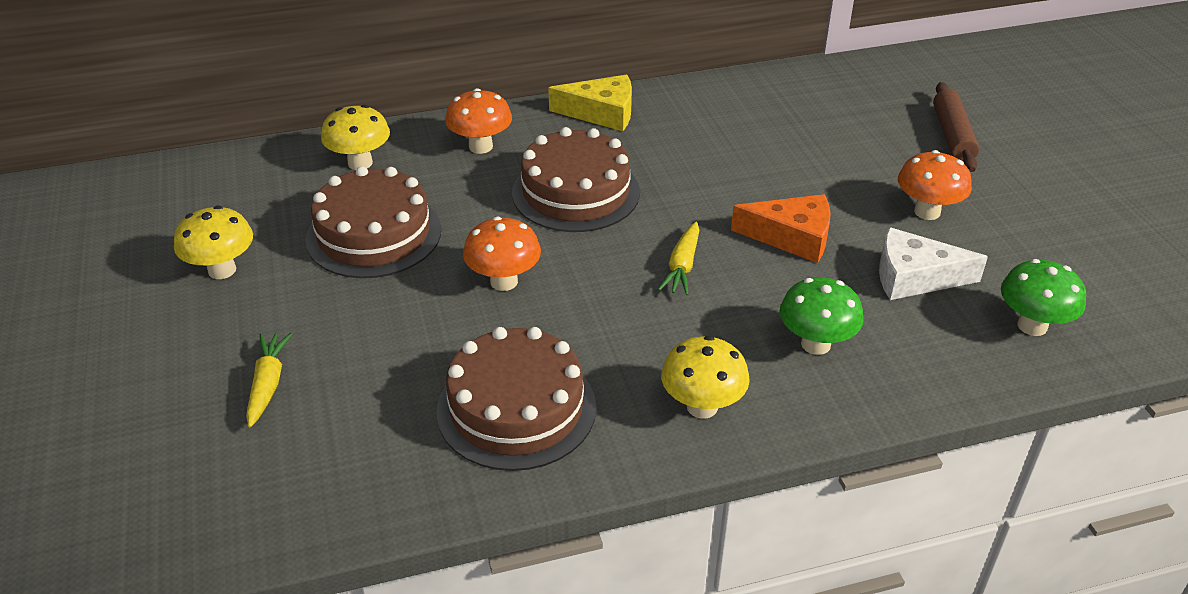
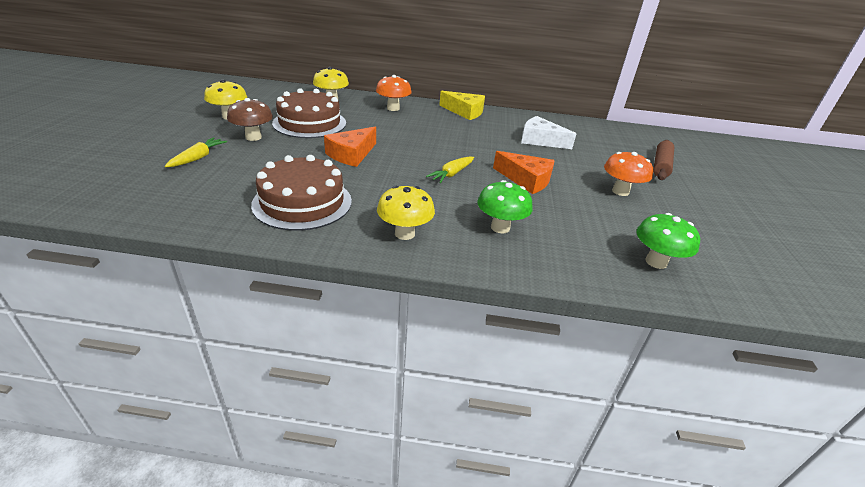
camera: 20 degrees right, 5 degrees down
orange mushroom [463,217,541,291] -> orange cheese [324,127,376,167]
brown cake [512,127,640,232] -> none
white cheese [879,227,988,300] -> white cheese moved to [521,116,576,149]
none -> brown mushroom [227,98,273,141]

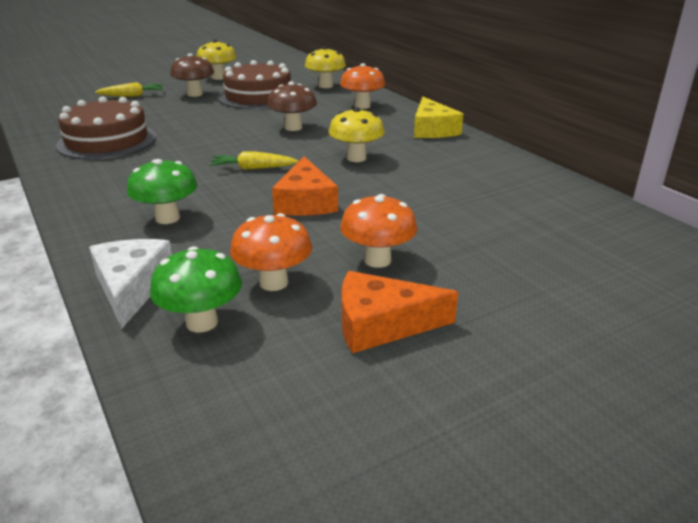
camera: 55 degrees right, 5 degrees down
orange cheese [324,127,376,167] -> orange cheese moved to [341,271,458,353]
yellow mushroom [377,186,435,240] -> yellow mushroom moved to [329,107,385,162]
white cheese [521,116,576,149] -> white cheese moved to [89,239,172,328]
brown rolling pin [653,140,674,180] -> none
none -> orange mushroom [230,213,312,291]
none -> brown mushroom [267,82,317,131]

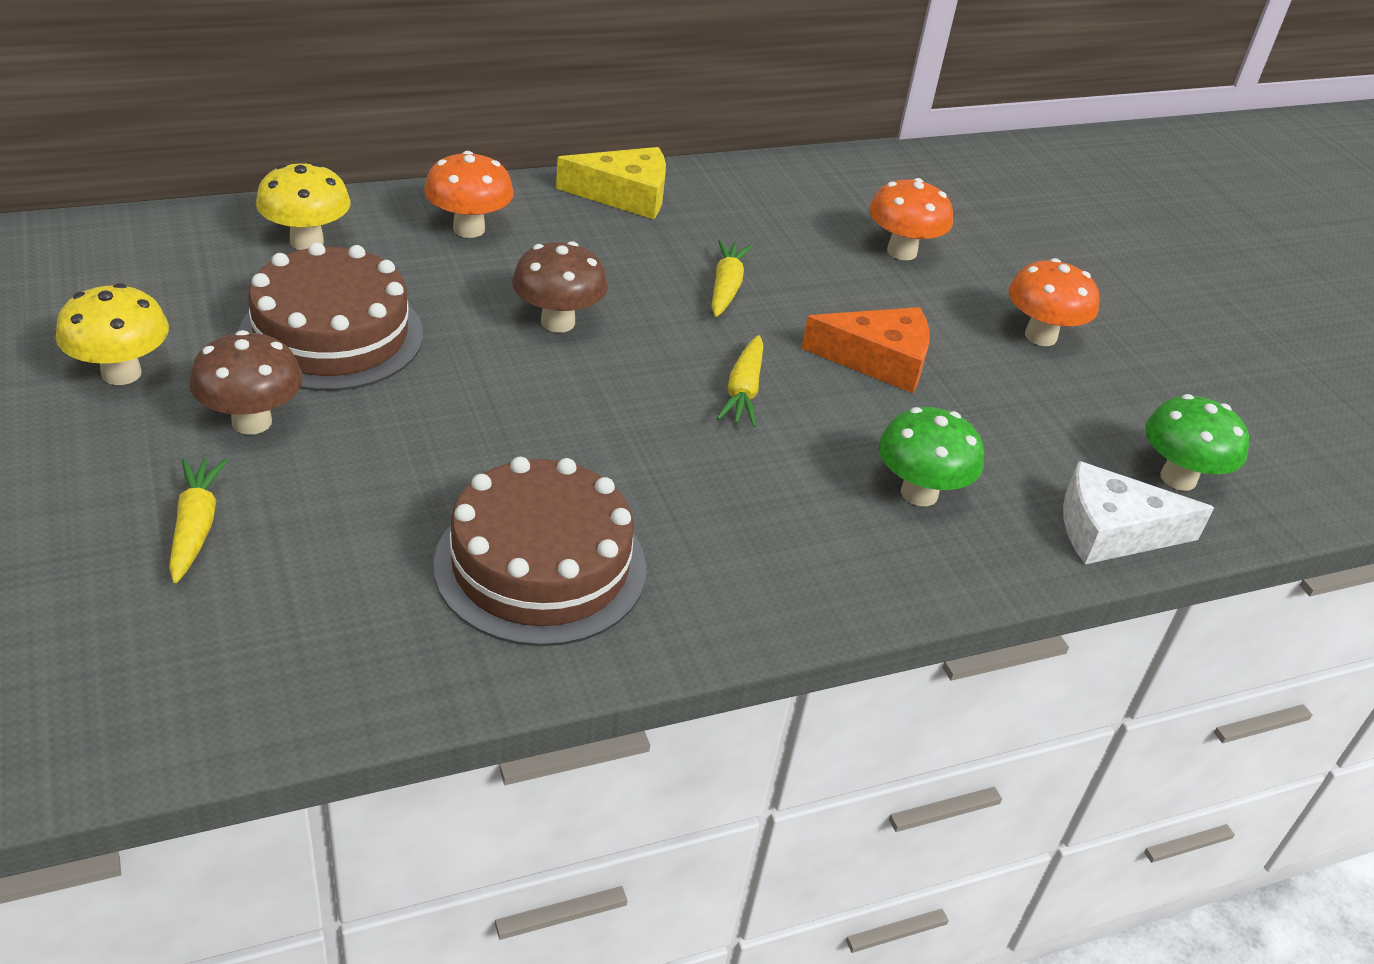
camera: 85 degrees left, 10 degrees up
orange mushroom [230,213,312,291] -> orange mushroom moved to [869,178,953,260]
yellow mushroom [329,107,385,162] -> yellow carrot [712,240,752,317]
orange cheese [341,271,458,353] -> none

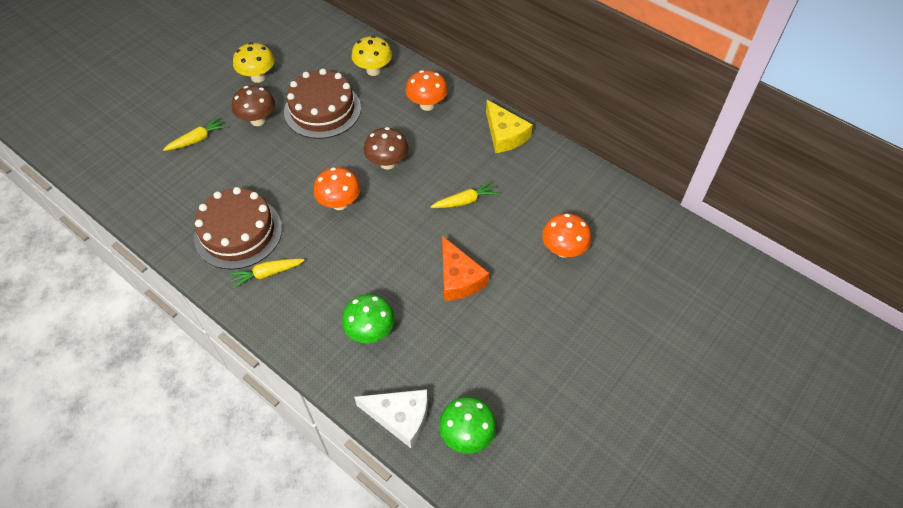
camera: 65 degrees right, 15 degrees up
yellow carrot [717,335,764,427] -> yellow carrot moved to [229,259,305,289]
orange mushroom [1009,258,1099,346] -> orange mushroom moved to [313,167,360,210]
white cheese [1063,461,1214,564] -> white cheese turned 135 degrees clockwise [354,389,428,449]

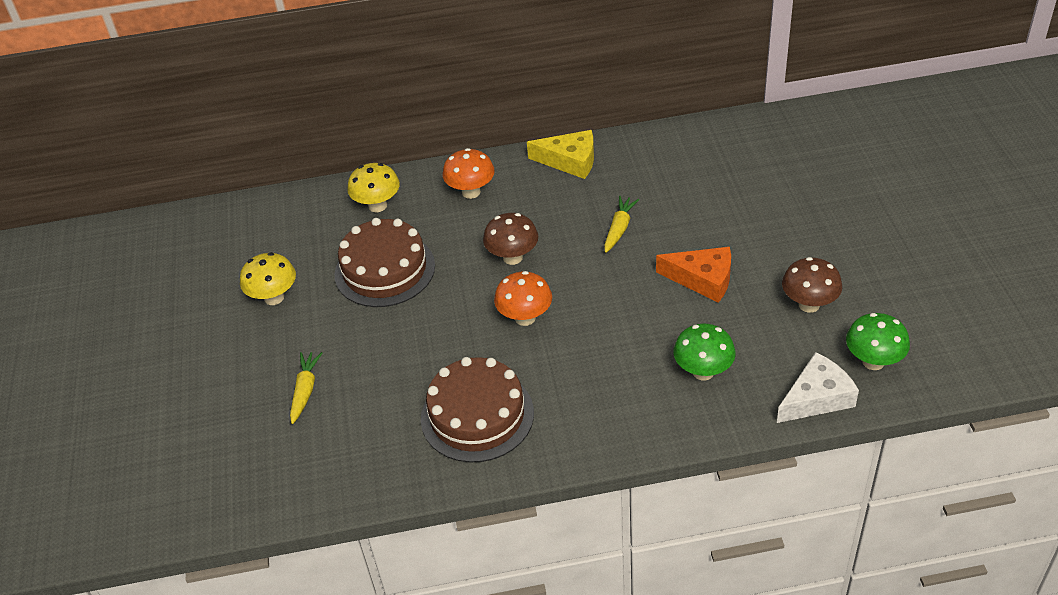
camera: 45 degrees left, 10 degrees down
yellow carrot [229,259,305,289] -> none
brown mushroom [232,85,275,126] -> brown mushroom moved to [782,257,842,313]
orange mushroom [542,213,591,258] -> none

